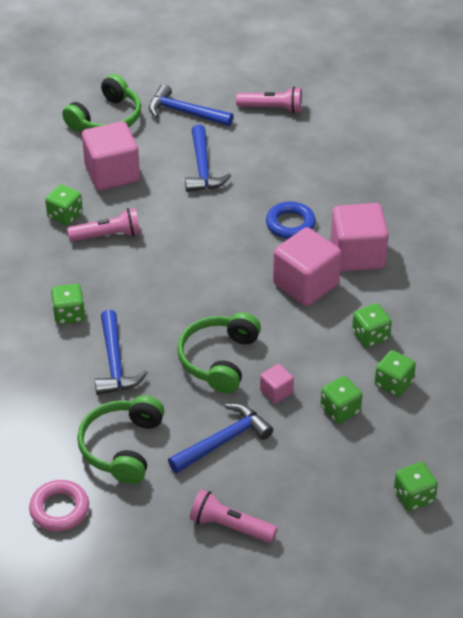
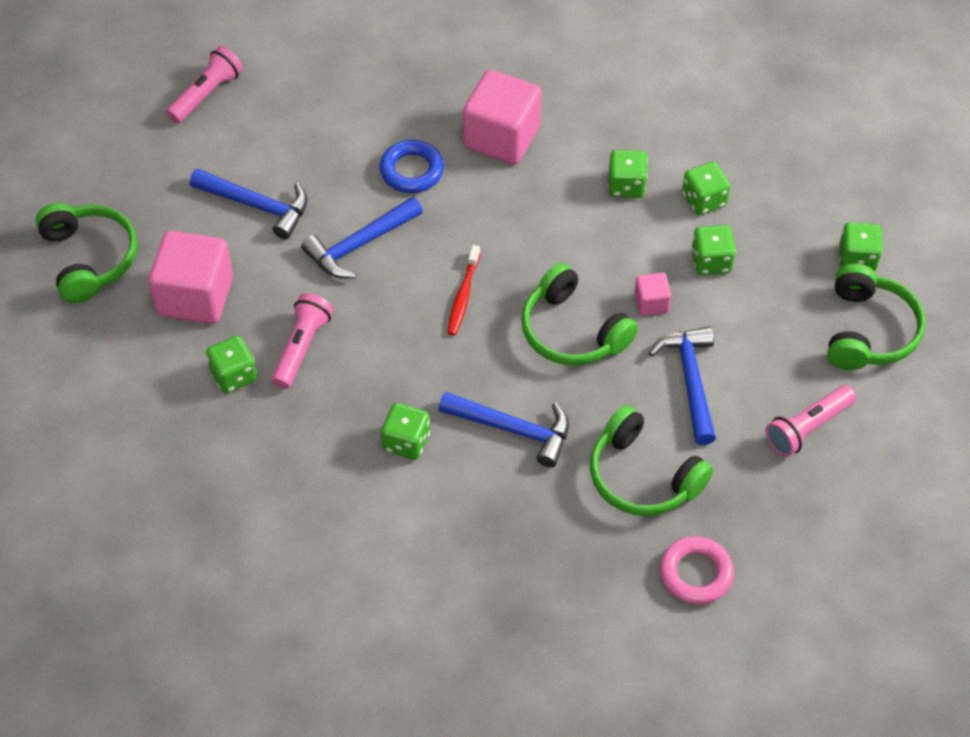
camera: 60 degrees left, 10 degrees up
blue hammer [149,84,233,126] -> blue hammer moved to [301,197,423,279]
pink cube [273,227,342,306] -> none
none -> red toothbrush [447,245,480,335]
none -> green headphones [828,264,925,370]

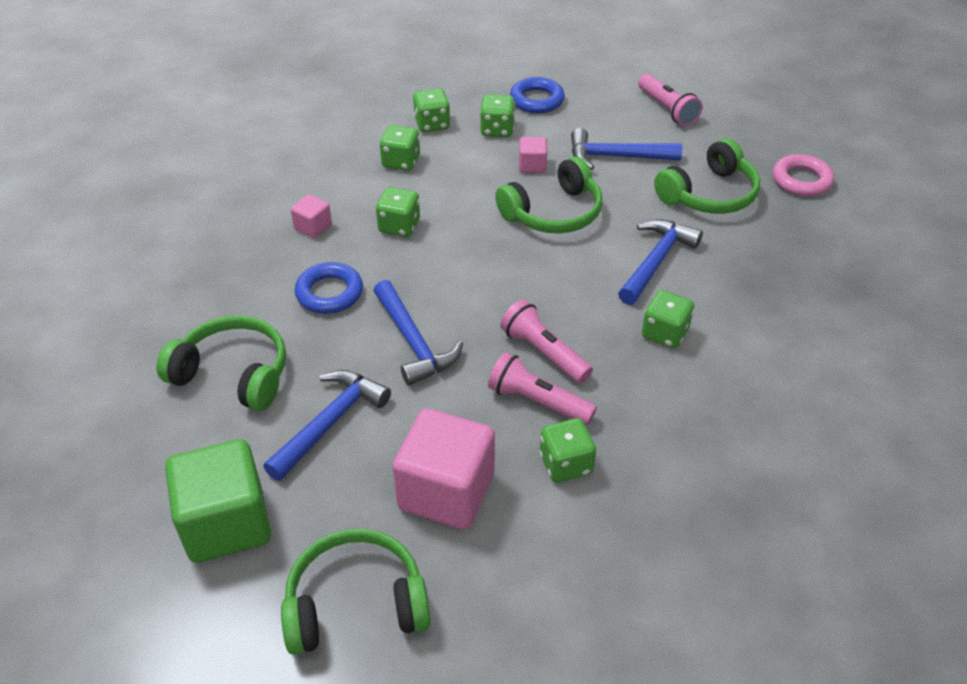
camera: 80 degrees left, 10 degrees down
pink flashlight [166,46,243,123] -> pink flashlight moved to [500,299,593,383]
red toothbrush [447,245,480,335] -> none
pink cube [463,70,542,164] -> pink cube [291,194,332,238], size x0.47
green headphones [828,264,925,370] -> green headphones moved to [157,315,286,411]
green dice [839,222,883,271] -> green dice moved to [376,187,420,237]
none -> green cube [165,439,271,563]
none -> blue ring [510,77,565,113]

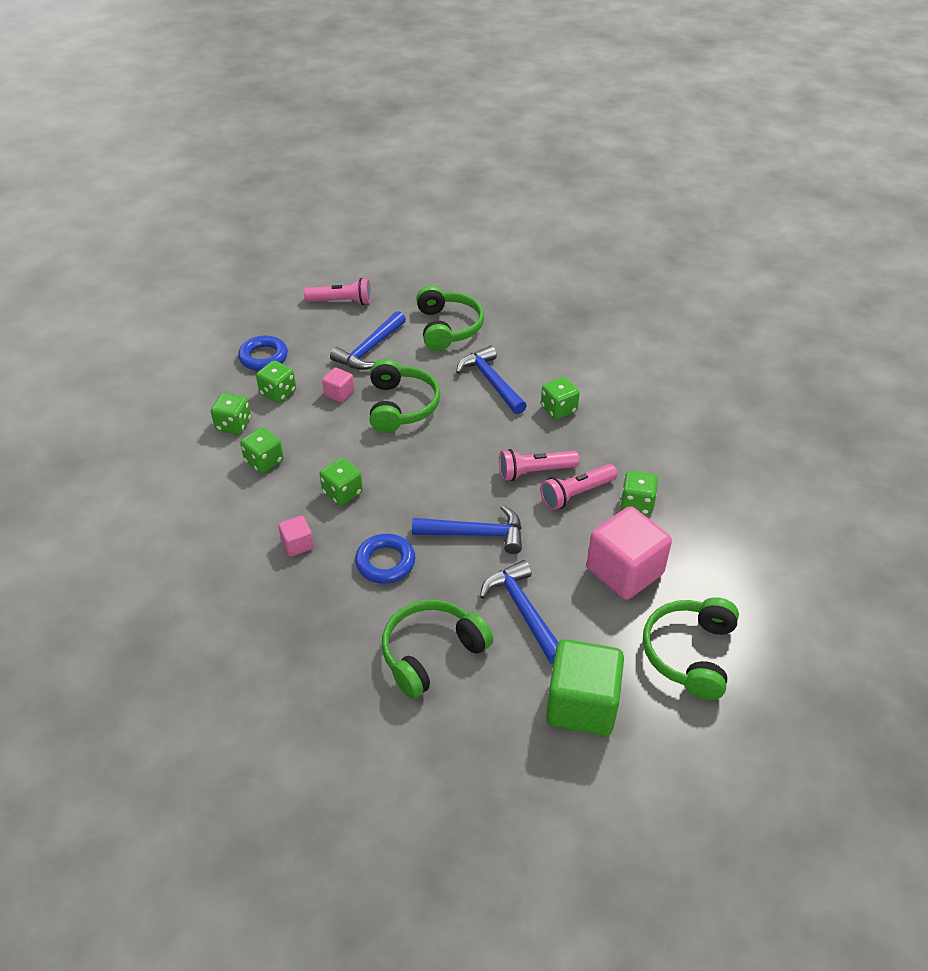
camera: 60 degrees left, 0 degrees up
pink ring [773,154,834,197] -> none

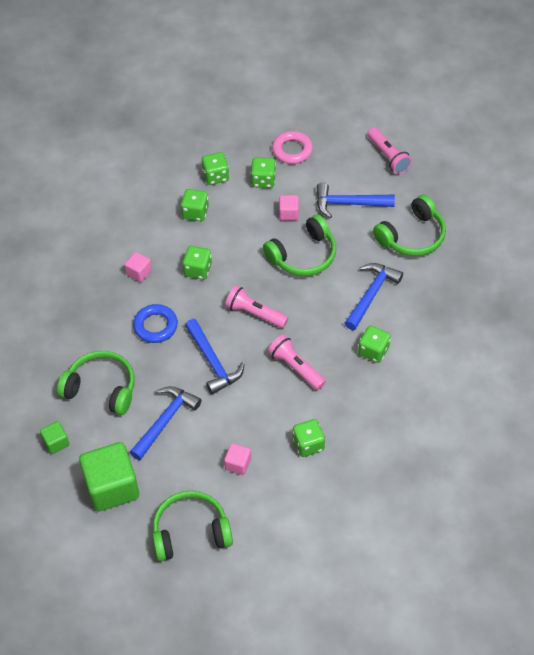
camera: 60 degrees right, 10 degrees up
blue ring [238,335,288,371] -> pink ring [272,131,313,164]
pink flashlight [540,464,618,510] -> pink flashlight moved to [225,285,288,328]
pink cube [587,506,672,600] -> pink cube [224,443,251,475], size x0.47
none -> green cube [40,421,69,454]

